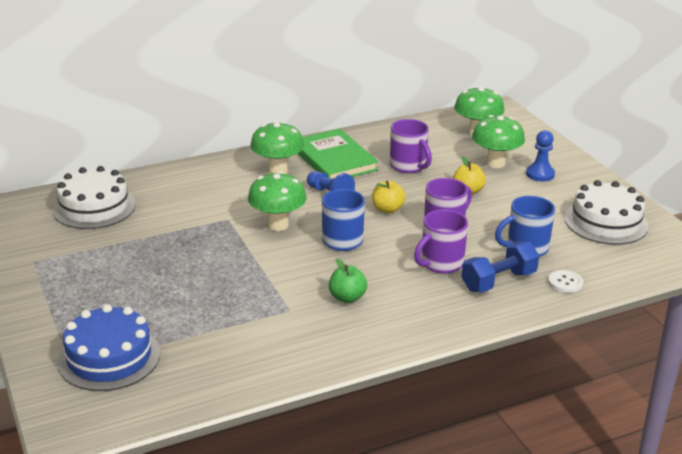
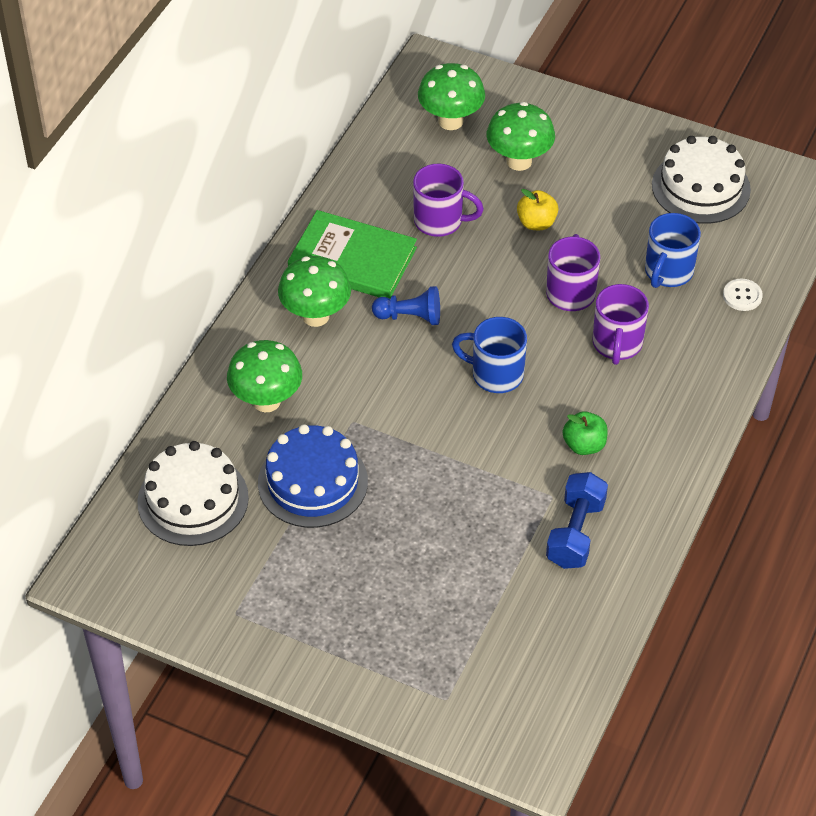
camera: 40 degrees left, 20 degrees up
blue cake [58,304,160,391] -> blue cake moved to [258,424,368,528]
green mushroom [248,171,307,231] -> green mushroom moved to [227,340,302,412]
yellow apple [372,181,406,213] -> none
blue dumbbell [461,241,539,292] -> blue dumbbell moved to [546,472,608,569]
blue pawn [526,130,555,181] -> none

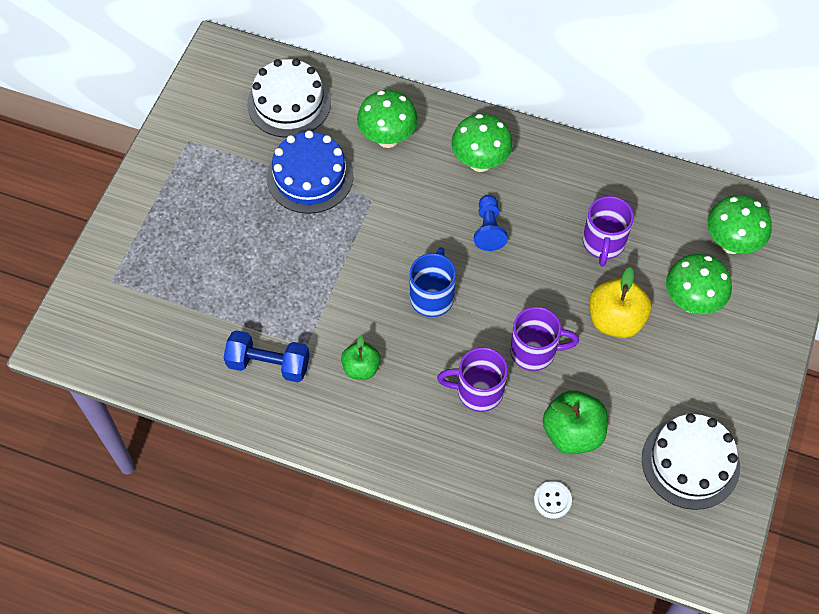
camera: 85 degrees right, 10 degrees up
green book [288,210,417,299] -> none
yellow apple [517,189,558,230] -> yellow apple [589,267,652,338], size x1.60
blue mug [645,213,701,288] -> green apple [543,390,608,454]

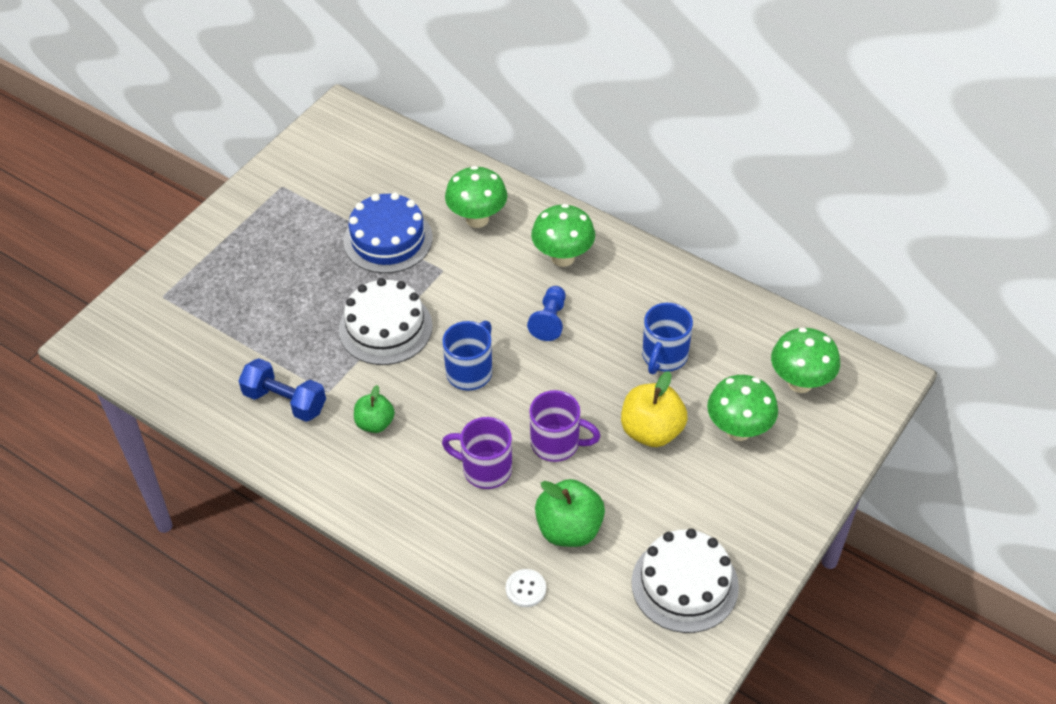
camera: 15 degrees right, 10 degrees down
white cake [247,59,331,138] -> white cake moved to [339,278,433,365]
purple mug [583,196,634,267] -> blue mug [642,303,693,374]

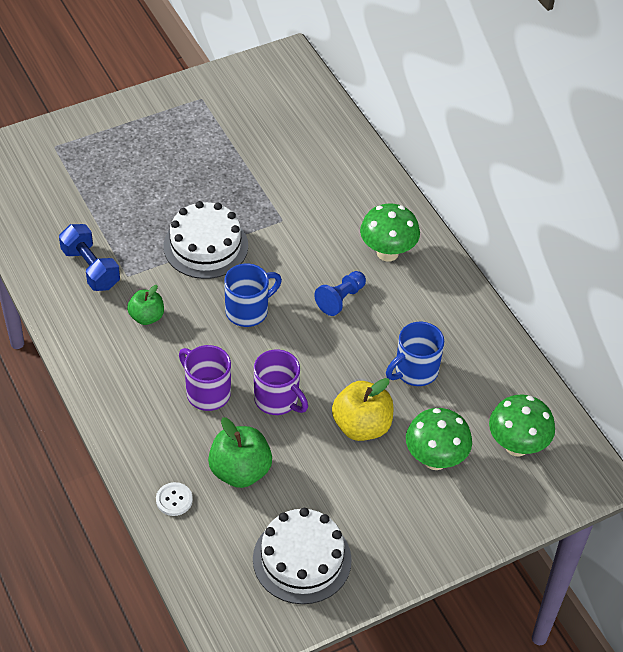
camera: 25 degrees right, 0 degrees up
blue cake [343,192,433,273] -> none
green mushroom [445,166,507,228] -> none

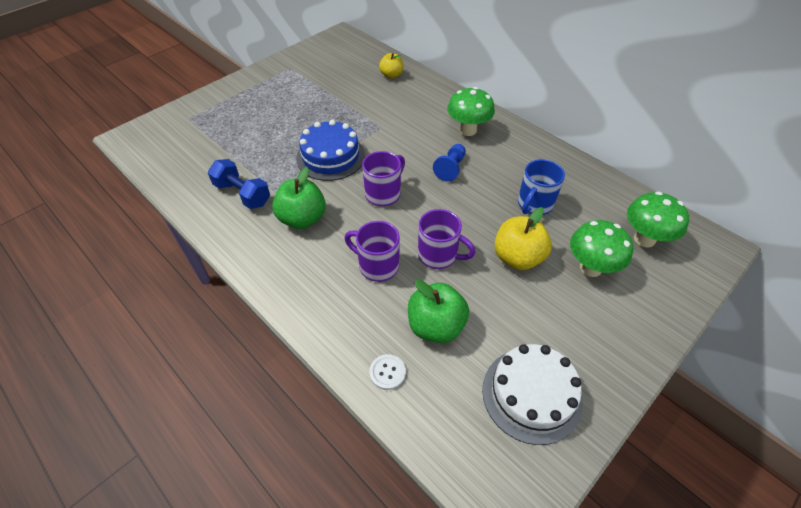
camera: 15 degrees left, 0 degrees up
green apple [127,285,164,325] -> green apple [272,167,326,229], size x1.60
white cake [164,201,248,279] -> blue cake [296,119,365,181]
blue mug [224,264,282,327] -> purple mug [362,151,405,206]
none -> yellow apple [379,53,403,79]

